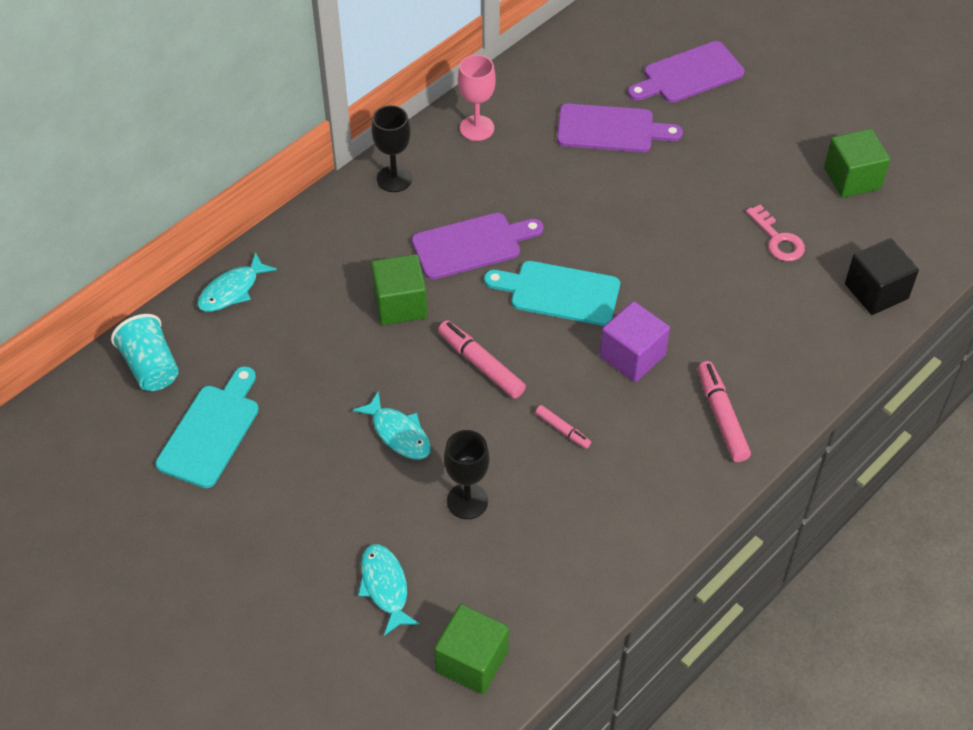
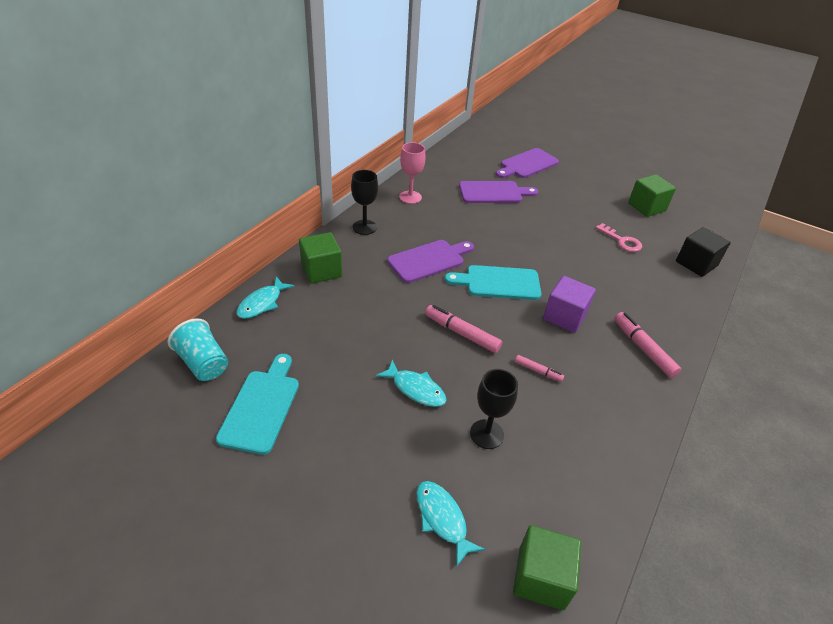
camera: 15 degrees left, 10 degrees down
green cube [371,254,427,325] -> green cube moved to [299,232,342,284]

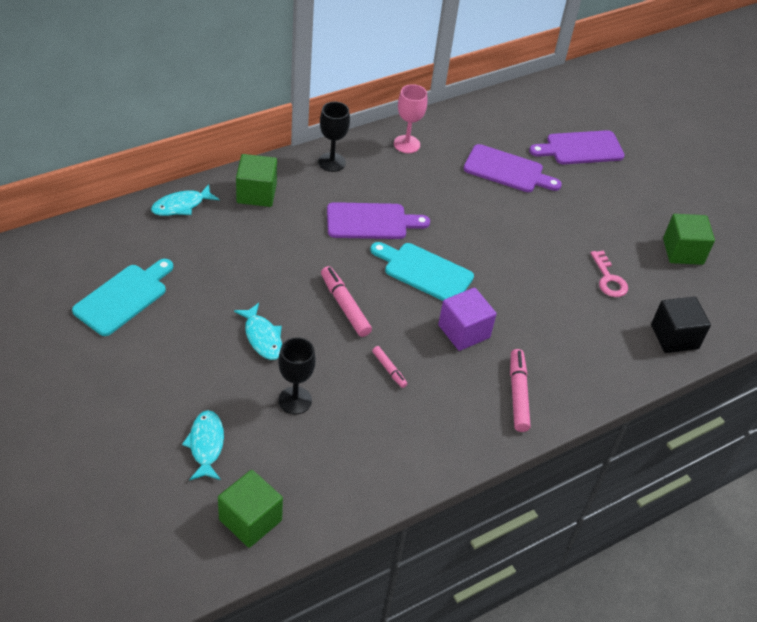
camera: 25 degrees right, 5 degrees up
turquoise cup [168,318,228,381] -> none

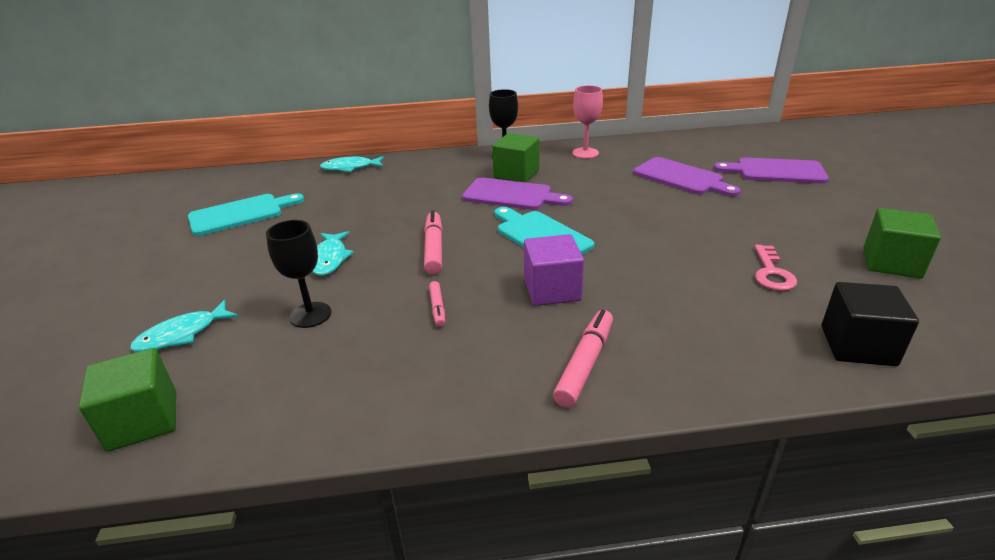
camera: 30 degrees right, 15 degrees down
turquoise fish [182,410,224,480] -> turquoise fish turned 150 degrees counterclockwise [130,300,238,352]
green cube [236,154,277,207] -> green cube moved to [492,133,539,182]

